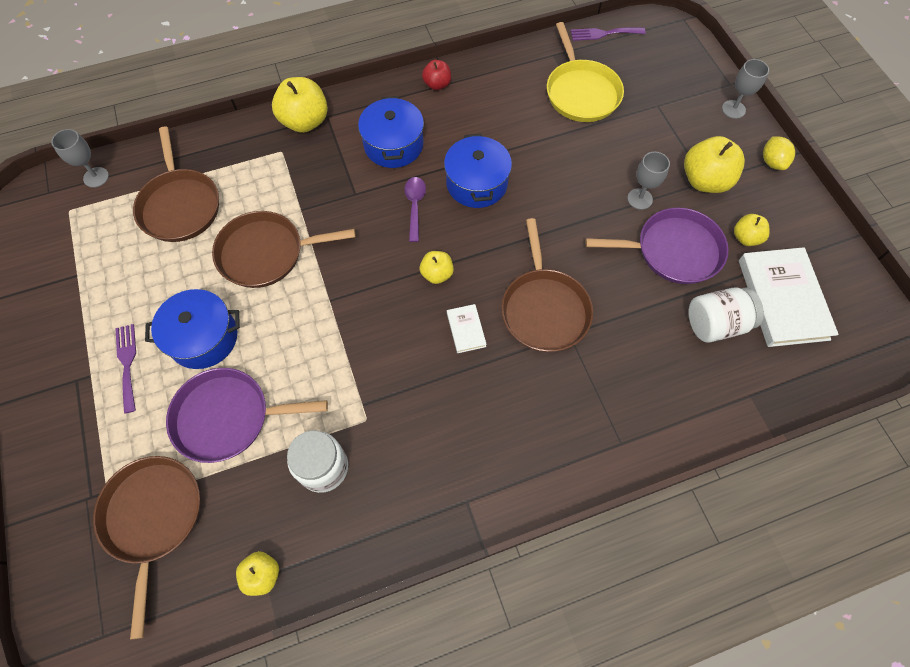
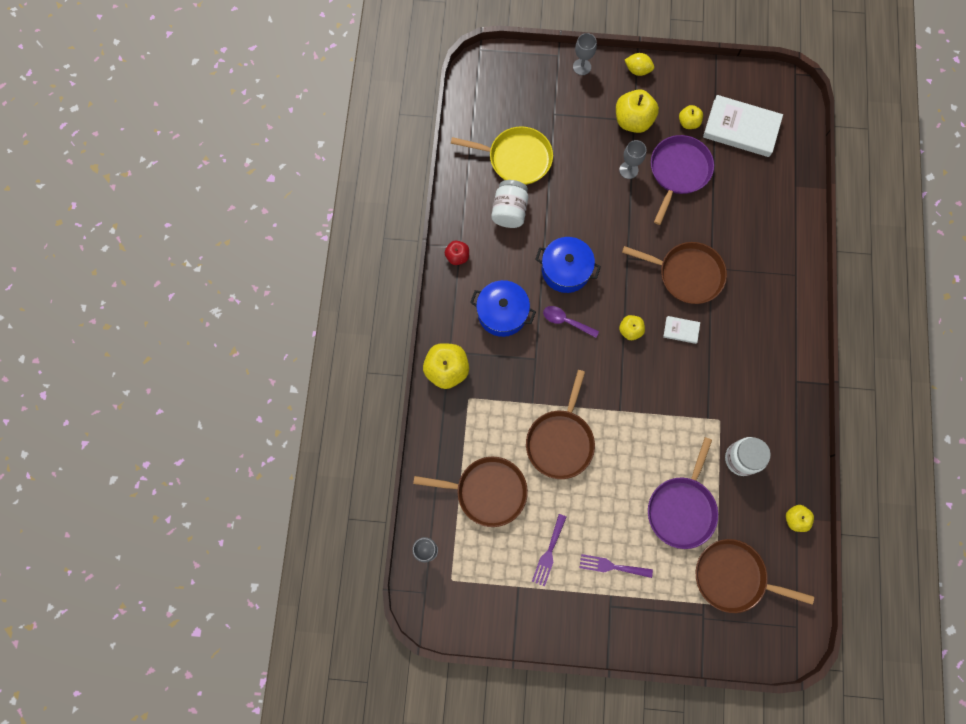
camera: 65 degrees left, 10 degrees up
blue pot [145,289,240,369] -> none
purple fork [571,27,646,41] -> purple fork moved to [532,514,566,587]
white jar [688,287,764,343] -> white jar moved to [491,180,528,228]

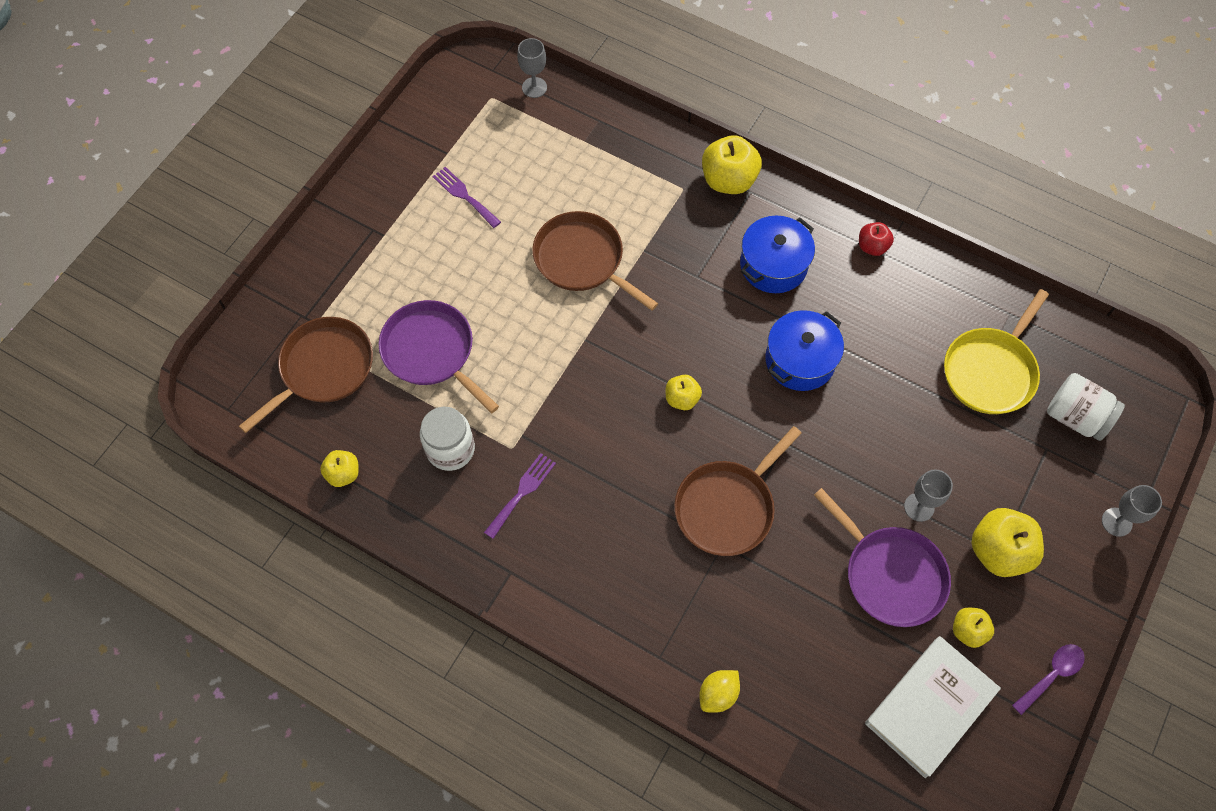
camera: 115 degrees right, 10 degrees down
brown pan [413,457,528,527] -> none
white jar [491,180,528,228] -> white jar moved to [1047,373,1125,441]
purple spoon [543,306,599,338] -> purple spoon moved to [1012,644,1085,715]
purple fork [579,554,653,578] -> purple fork moved to [484,453,556,539]
yellow lemon [625,53,654,76] -> yellow lemon moved to [699,670,740,713]
white book [663,316,700,344] -> none

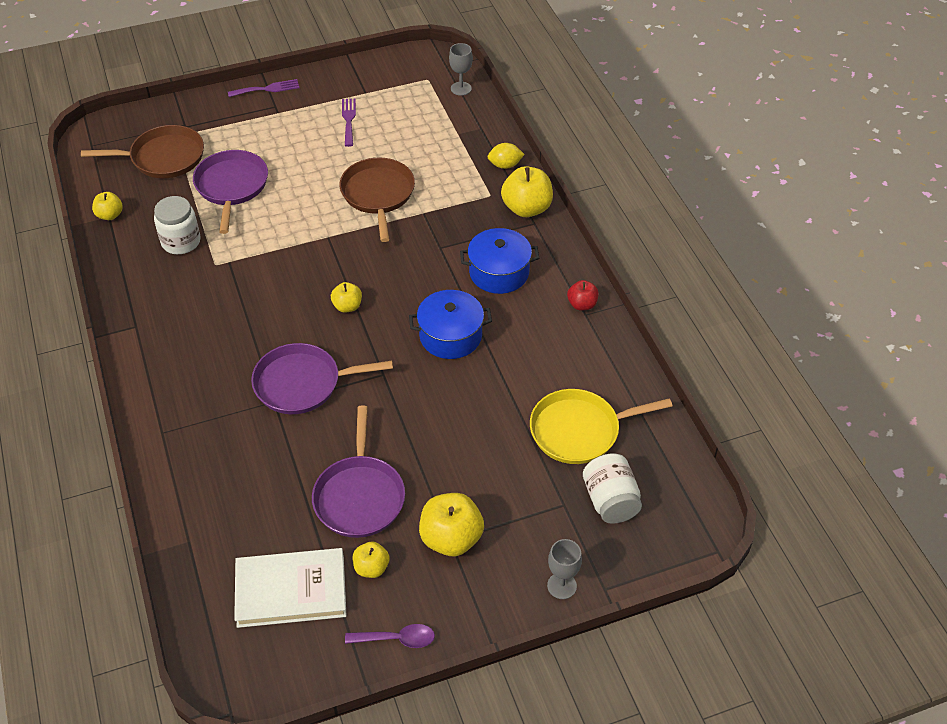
camera: 40 degrees right, 15 degrees down
purple fork [484,453,556,539] -> purple fork moved to [228,79,299,97]
brown pan [674,426,802,556] -> purple pan [251,343,393,414]
yellow lemon [699,670,740,713] -> yellow lemon moved to [488,143,525,169]
grey goblet [904,470,953,522] -> none

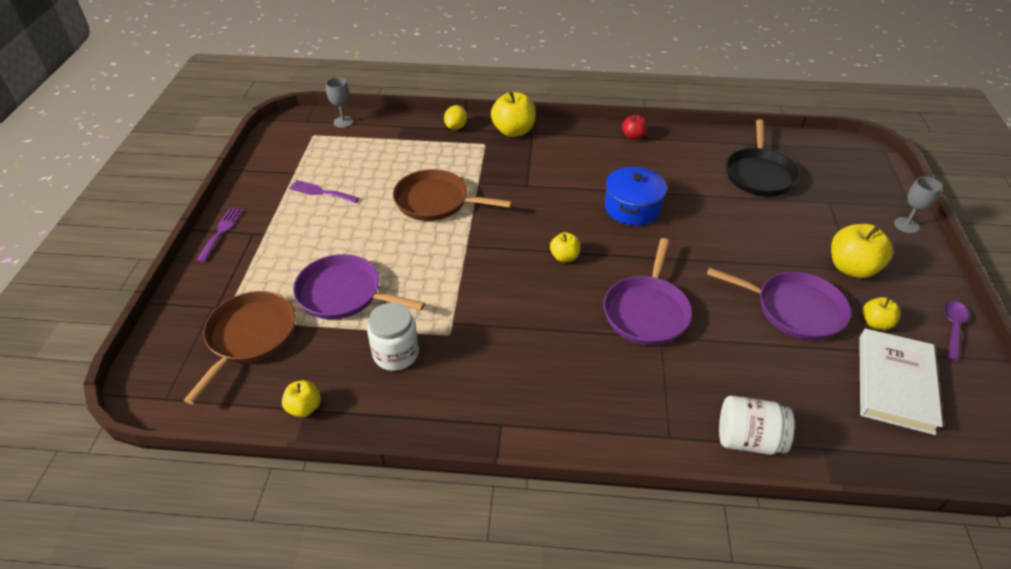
camera: 65 degrees left, 5 degrees down
blue pot [460,228,539,294] -> none
yellow pan [530,389,672,464] -> black pan [726,119,800,196]
white jar [583,453,642,524] -> white jar moved to [719,396,794,455]

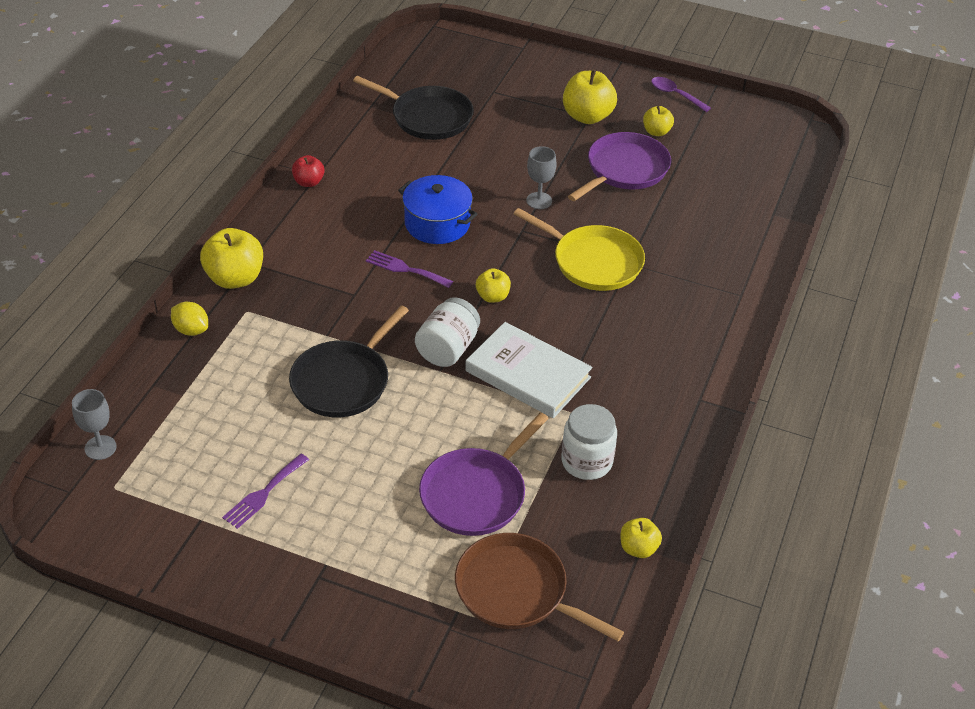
camera: 75 degrees left, 0 degrees up
purple fork [197,208,243,262] -> purple fork moved to [366,250,453,288]
brown pan [393,169,512,221] -> black pan [289,306,409,417]
purple pan [604,238,692,345] -> yellow pan [514,208,645,291]
white jar [719,396,794,455] -> white jar moved to [415,297,480,367]
white book [859,329,943,435] -> white book moved to [465,322,592,418]
grey goblet [894,177,942,233] -> grey goblet moved to [526,146,557,209]

